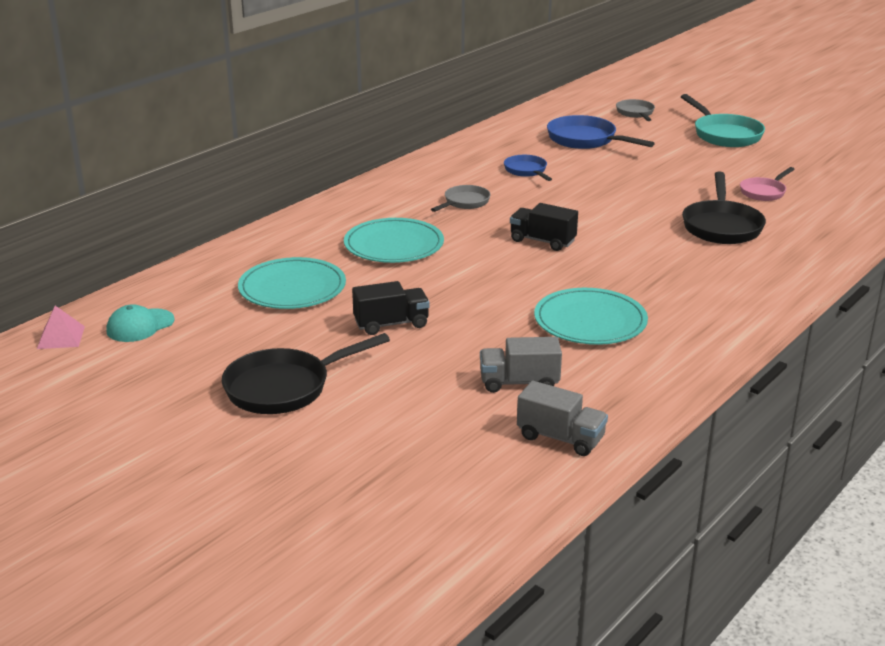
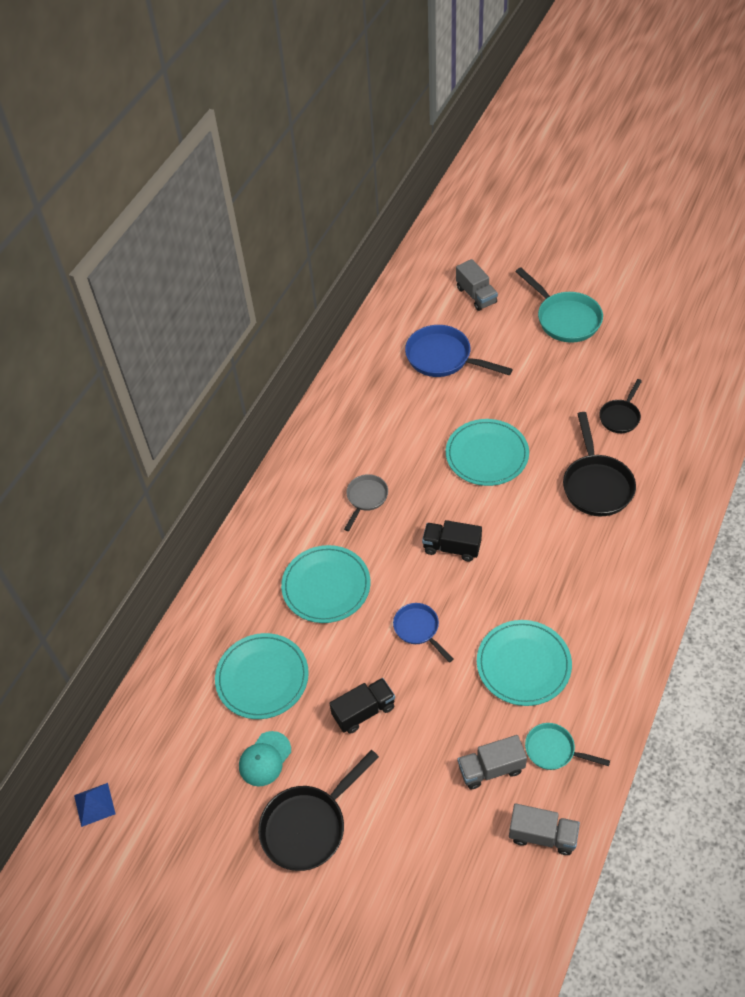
camera: 10 degrees left, 25 degrees up
pink pyramid [37,306,85,349] -> blue pyramid [74,783,115,827]
turquoise cap [106,304,175,342] -> turquoise cap moved to [239,731,291,787]
blue pan [504,155,552,181] -> blue pan moved to [393,603,453,663]
grey pan [616,99,655,121] -> grey truck [456,259,498,311]
pink pan [740,167,795,201] -> black pan [599,379,642,433]
none -> turquoise plate [446,419,529,486]
none -> turquoise pan [525,723,610,770]

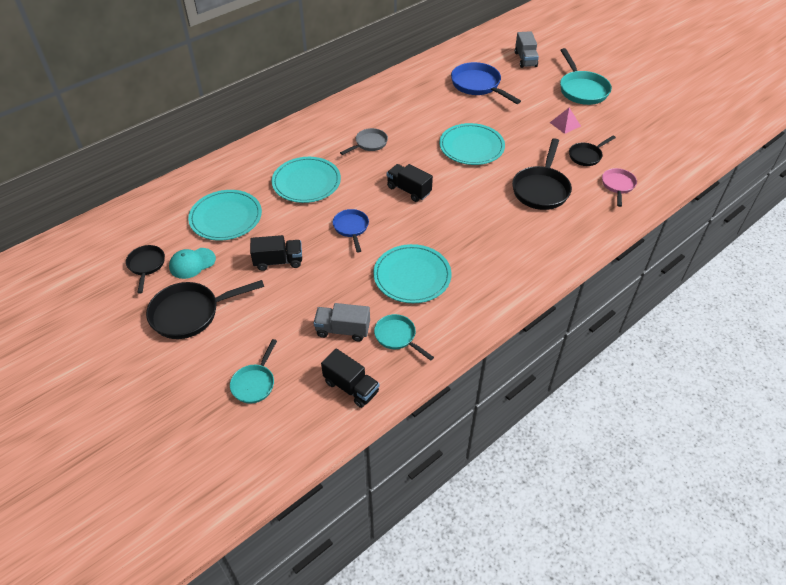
camera: 20 degrees right, 5 degrees down
blue pyramid [74,783,115,827] -> none
grey truck [509,803,580,855] -> black truck [321,349,380,408]
none -> black pan [126,245,165,294]
none -> turquoise pan [230,339,277,404]
none -> pink pyramid [550,108,581,134]
none -> pink pan [602,168,637,207]

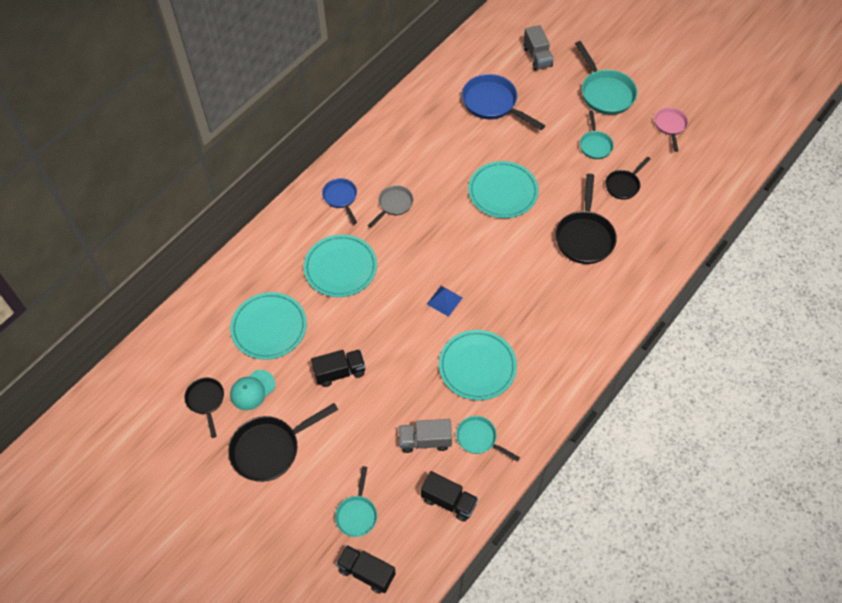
camera: 10 degrees left, 10 degrees up
blue pan [333,209,369,253] -> blue pan moved to [322,178,357,224]
black truck [387,164,433,202] -> black truck moved to [336,545,396,594]
pink pyramid [550,108,581,134] -> turquoise pan [580,110,614,159]
pink pan [602,168,637,207] -> pink pan moved to [655,108,688,152]
none -> blue pyramid [427,286,462,317]

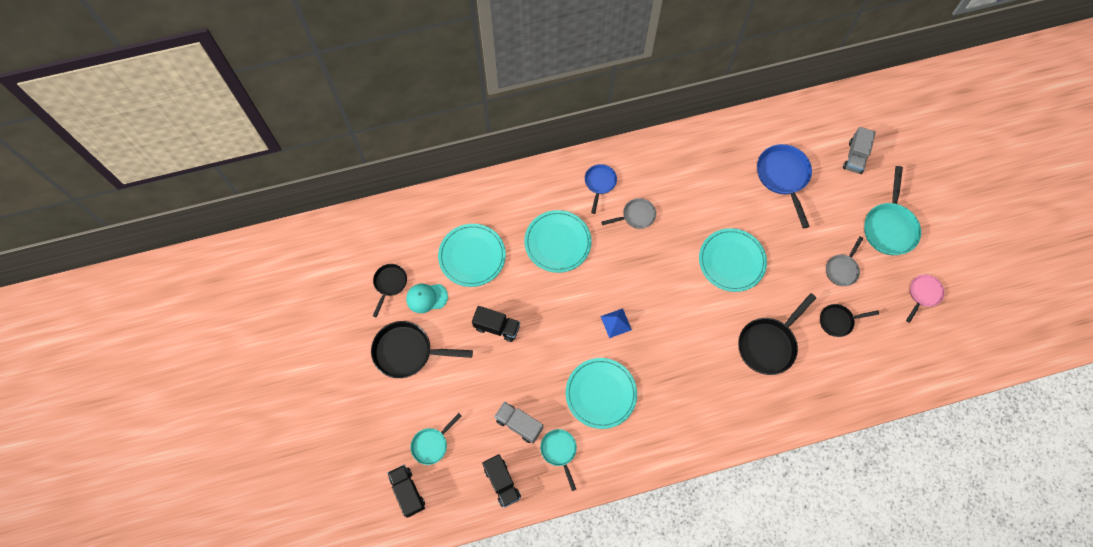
camera: 35 degrees right, 10 degrees up
turquoise pan [580,110,614,159] -> grey pan [826,236,863,286]

